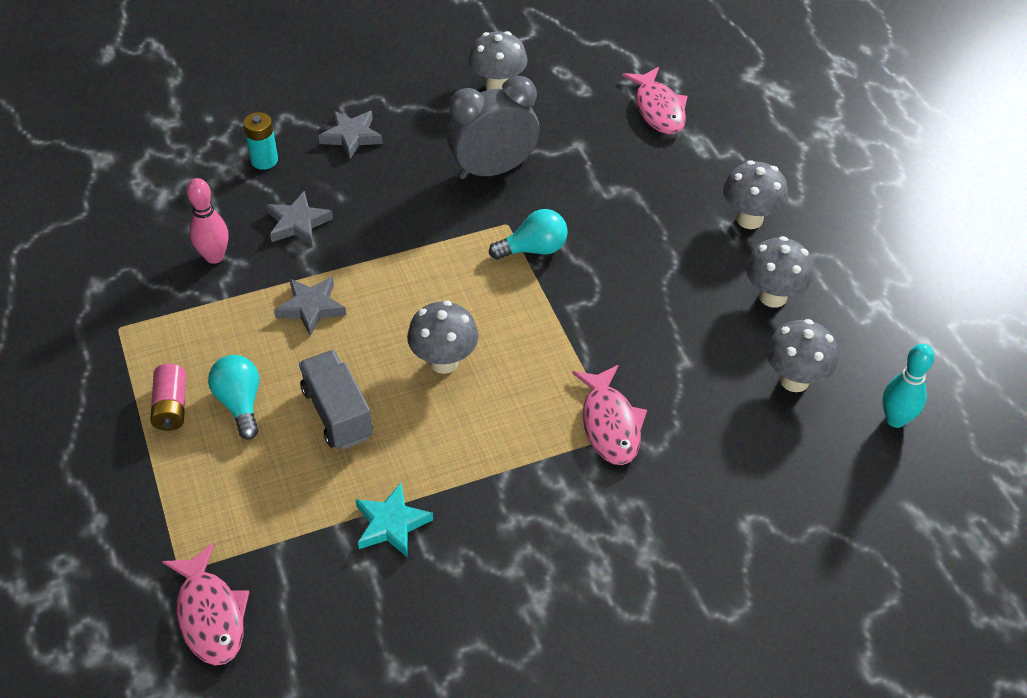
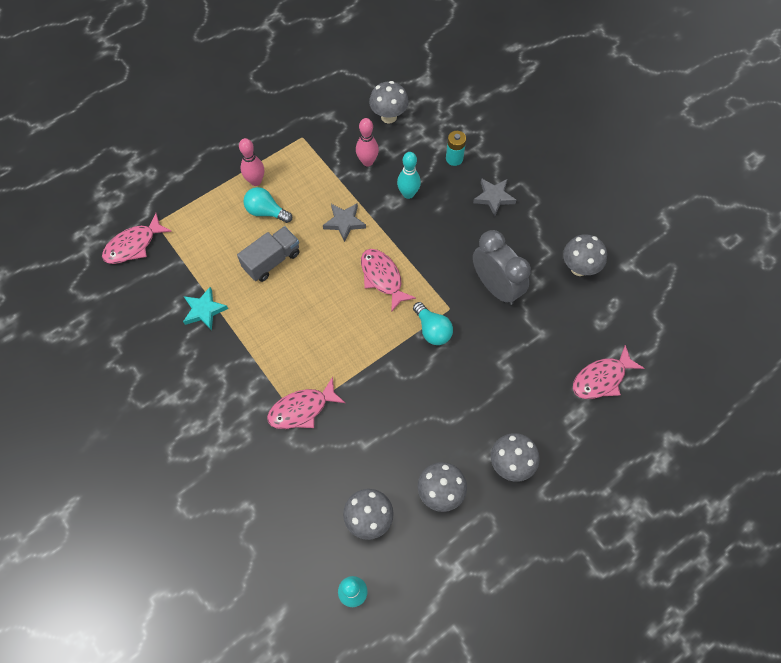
camera: 75 degrees right, 15 degrees up
pink battery [150,363,186,431] -> pink bowling pin [239,138,264,186]
turquoise light bulb [208,355,259,440] -> turquoise light bulb turned 120 degrees counterclockwise [243,187,292,223]
grey star [267,191,333,245] -> turquoise bowling pin [397,152,421,199]
grey mushroom [407,300,479,374] -> grey mushroom moved to [369,81,409,124]
none -> pink fish [361,249,416,312]

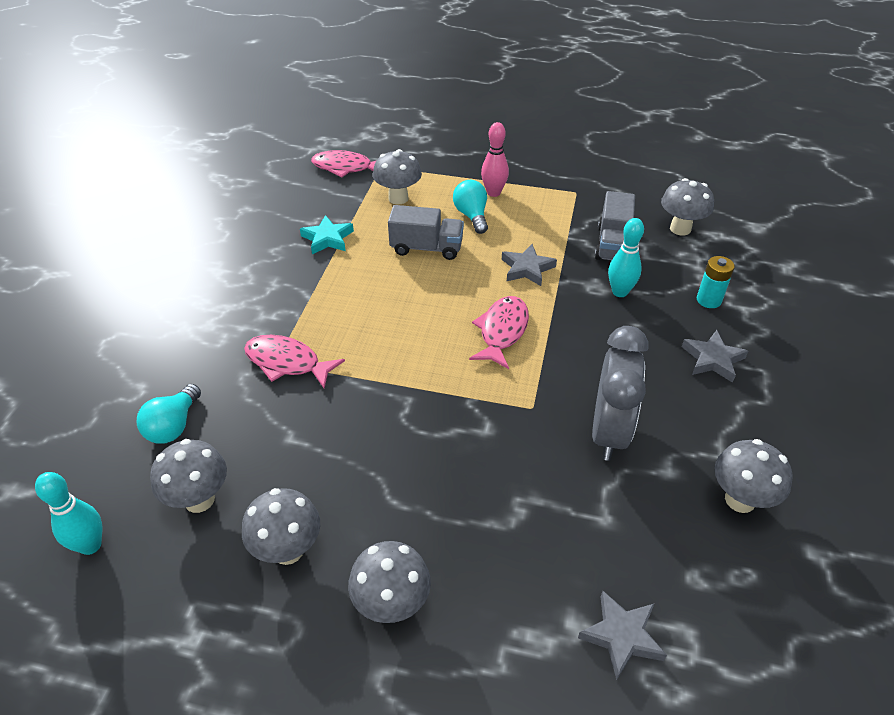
camera: 50 degrees right, 20 degrees down
pink bowling pin [356,118,379,167] -> grey truck [594,191,635,260]
turquoise light bulb [413,302,453,345] -> turquoise light bulb moved to [137,384,201,444]
pink fish [573,345,644,399] -> grey star [578,591,667,680]
none -> grey mushroom [373,149,422,205]

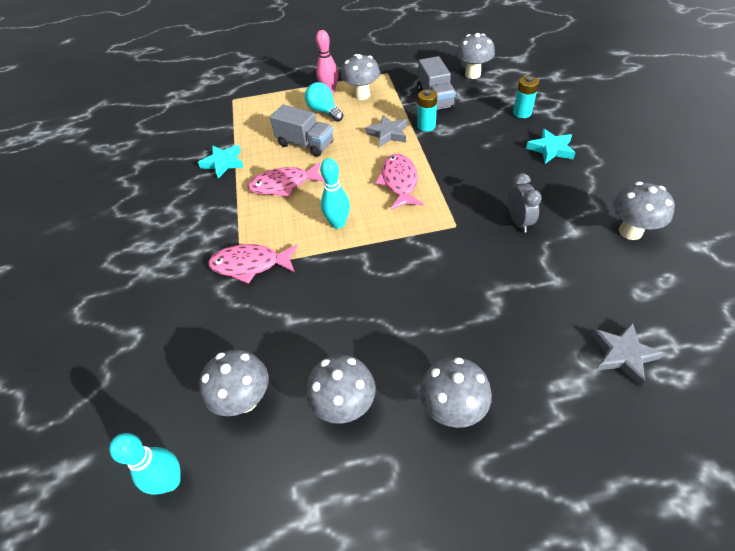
camera: 20 degrees left, 5 degrees up
turquoise light bulb [137,384,201,444] -> none
pink fish [311,150,377,177] -> pink fish moved to [248,162,325,197]
grey mushroom [373,149,422,205] -> grey mushroom moved to [341,54,380,100]
grey truck [388,205,464,260] -> grey truck turned 45 degrees clockwise [270,104,333,157]
grey clock [592,326,648,461] -> grey clock [508,173,542,233], size x0.56
turquoise bowling pin [608,218,644,297] -> turquoise bowling pin moved to [320,158,350,229]
grey star [682,330,748,383] -> turquoise star [526,129,575,164]
none -> turquoise battery [417,89,437,132]

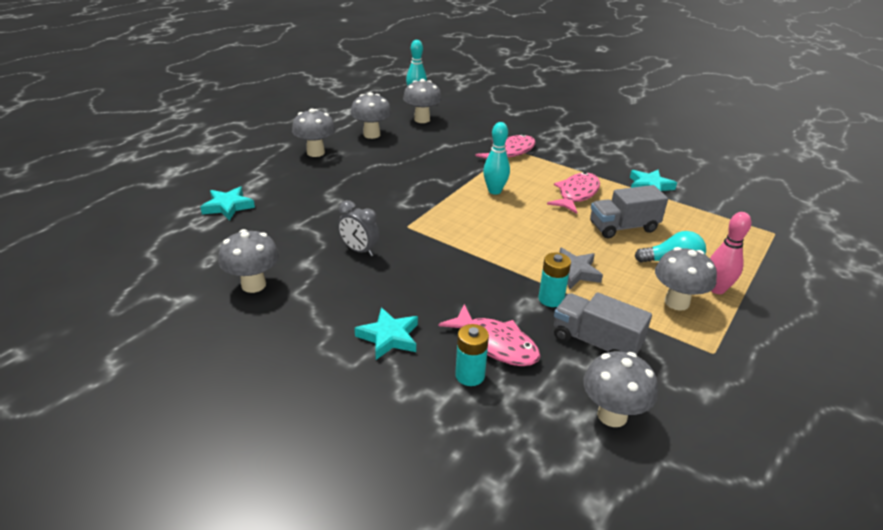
camera: 130 degrees right, 15 degrees down
pink fish [375,154,424,210] -> pink fish moved to [439,304,541,366]
grey star [591,322,665,387] -> turquoise star [200,186,255,221]

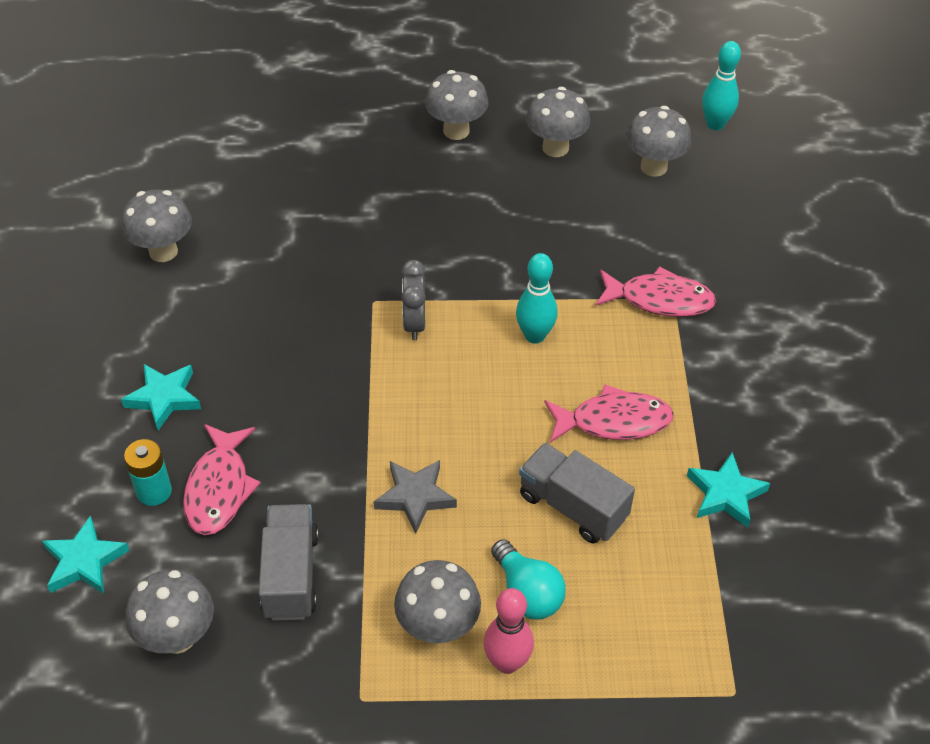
camera: 55 degrees right, 15 degrees up
turquoise star [200,186,255,221] -> turquoise star moved to [42,516,130,594]
grey clock [338,200,380,256] -> grey clock moved to [401,260,426,340]
turquoise battery [539,252,571,307] -> none

